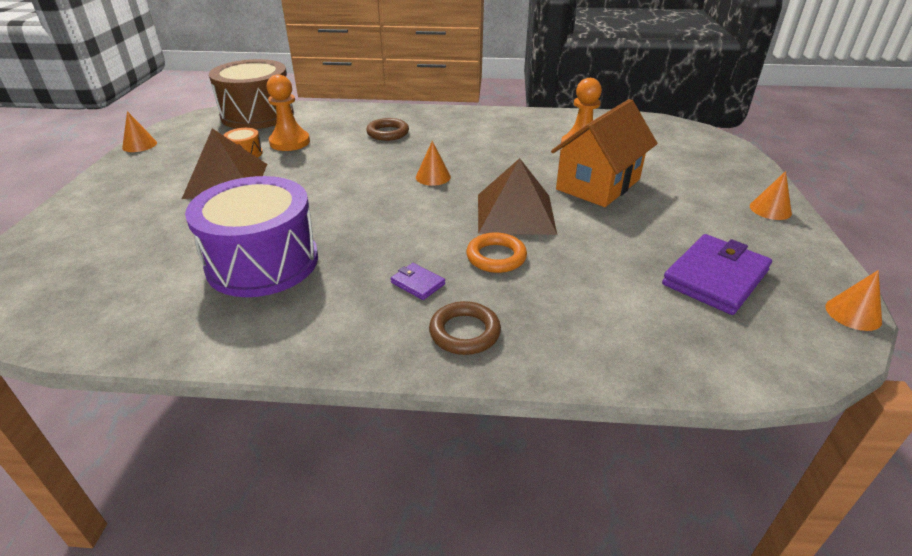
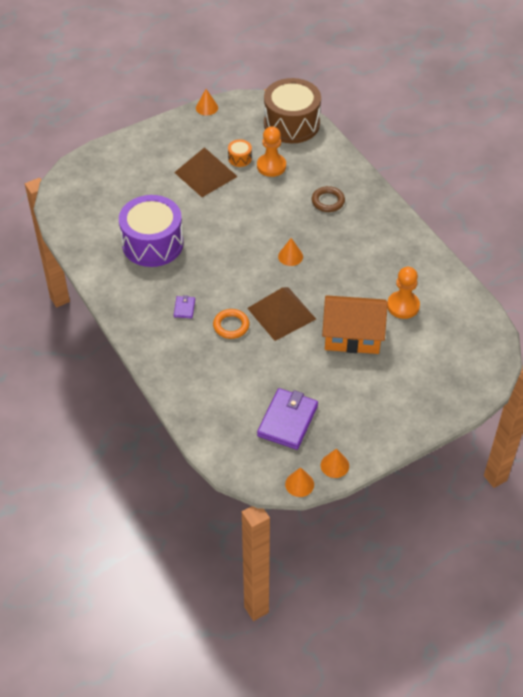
camera: 55 degrees right, 15 degrees up
brown ring [429,301,501,355] -> none
purple wallet [662,234,772,315] -> purple wallet turned 75 degrees counterclockwise [257,388,318,450]
orange cone [750,171,792,220] -> orange cone moved to [321,448,349,478]

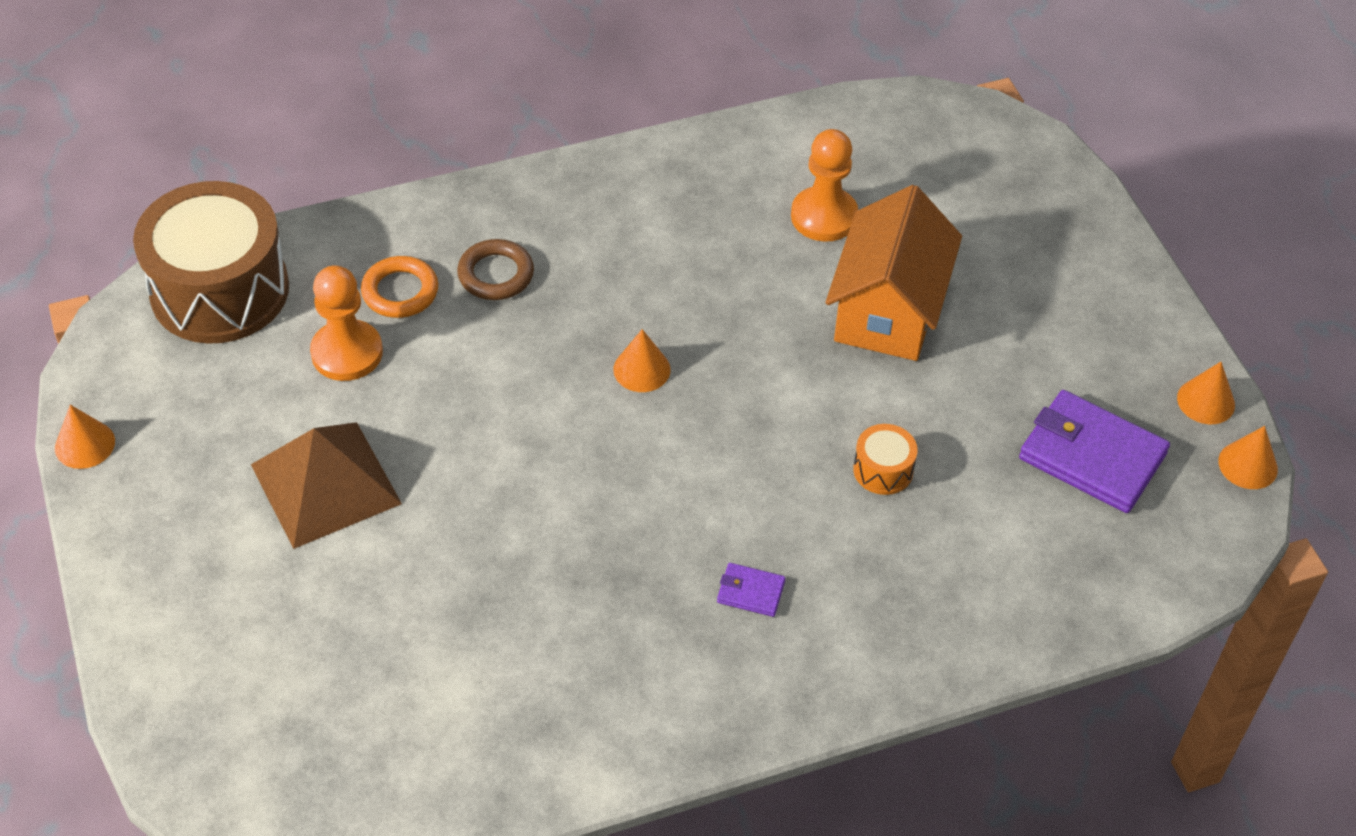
camera: 80 degrees left, 0 degrees up
purple drum [119,195,184,267] -> none
orange ring [213,309,249,339] -> orange ring moved to [361,256,438,318]
orange drum [228,139,252,167] -> orange drum moved to [853,424,918,495]
brown pyramid [247,287,316,341] -> none

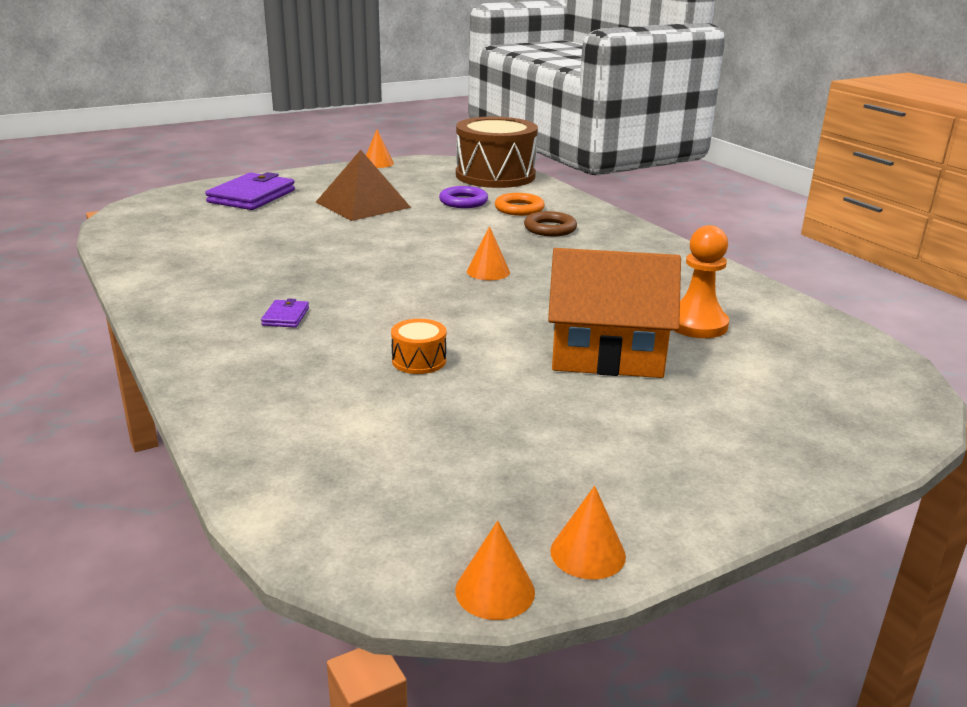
camera: 80 degrees right, 25 degrees down
orange pawn [310,265,383,381] -> purple ring [439,186,488,208]
purple wallet [1019,390,1170,513] -> purple wallet moved to [205,172,295,210]

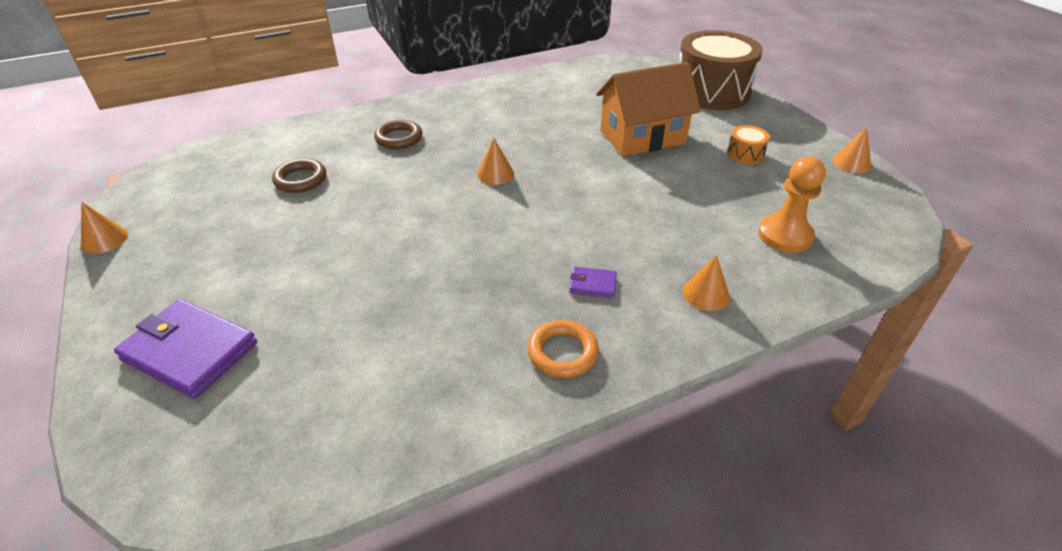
camera: 85 degrees left, 15 degrees up
brown pyramid [315,150,411,221] -> none
orange drum [391,319,446,374] -> orange drum moved to [727,125,770,164]
purple ring [439,186,488,208] -> brown ring [272,159,326,193]
orange cone [455,521,535,620] -> orange cone moved to [682,255,730,311]
brown drum [456,117,538,188] -> brown drum moved to [678,30,763,110]
orange ring [495,193,545,216] -> orange ring moved to [527,320,599,378]
orange house [548,248,681,378] -> orange house turned 60 degrees clockwise [596,62,701,156]
orange pawn [675,225,729,338] -> orange pawn moved to [758,157,826,253]

